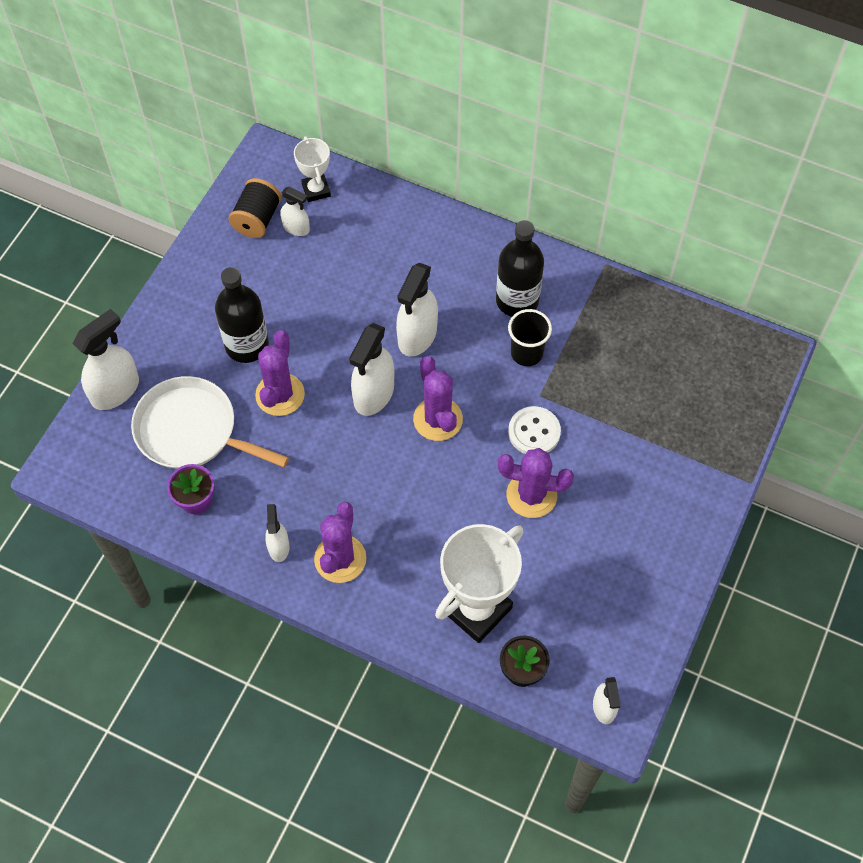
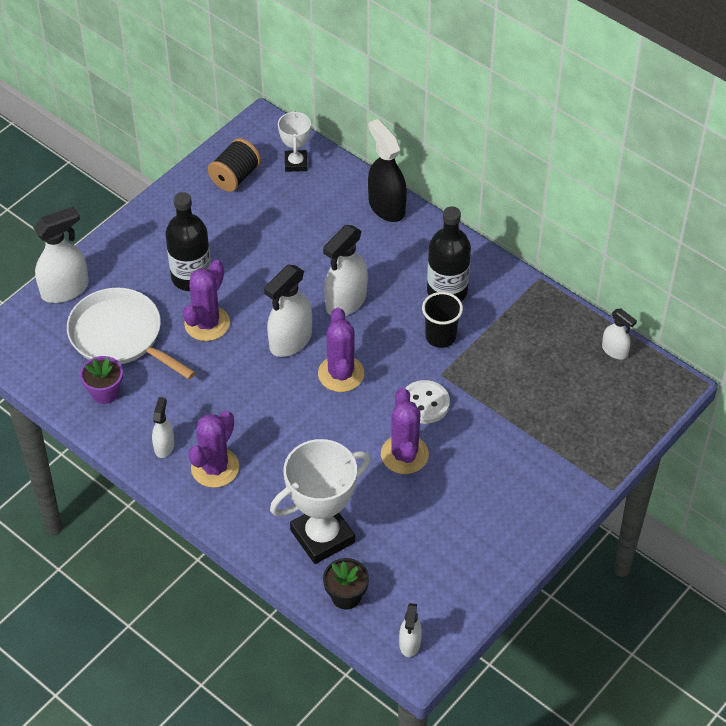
camera: 15 degrees right, 10 degrees down
white spray bottle [280,187,310,236] -> white spray bottle moved to [602,309,637,360]
purple cactus [498,448,574,518] -> purple cactus turned 60 degrees clockwise [381,388,429,474]
none -> black spray bottle [368,119,407,222]

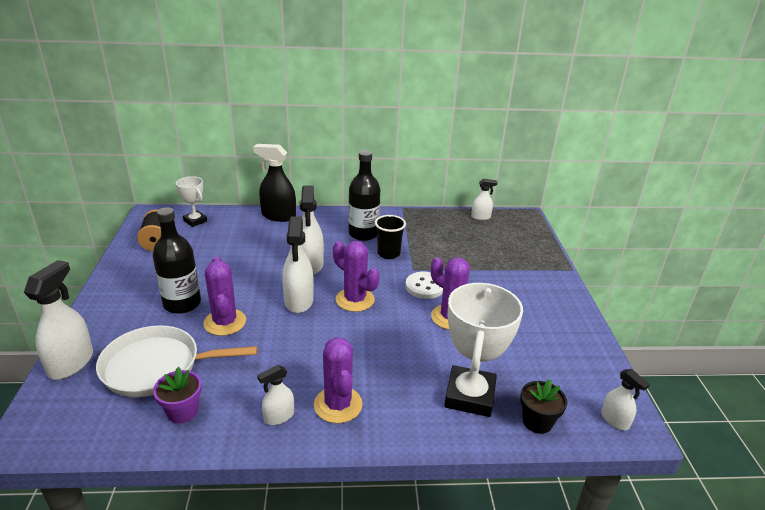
camera: 45 degrees left, 20 degrees down
white spray bottle [152,397,175,458] -> white spray bottle turned 90 degrees counterclockwise [257,365,294,425]

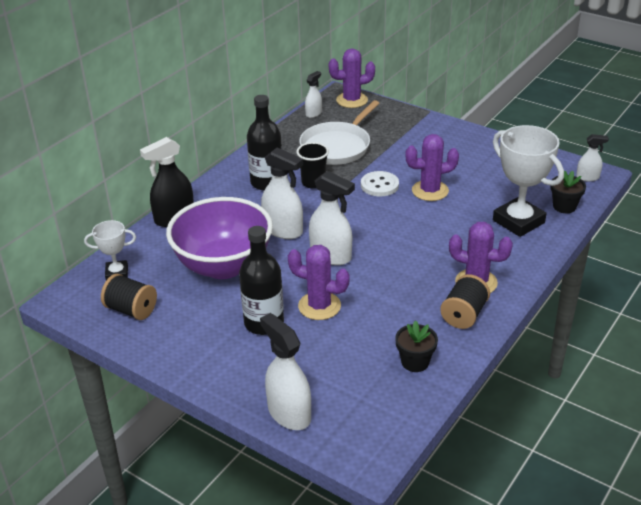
camera: 50 degrees left, 5 degrees up
white pan [96,325,257,397] -> white pan moved to [299,100,379,165]
purple flower pot [153,367,202,423] -> black flower pot [395,320,438,372]
white spray bottle [257,365,294,425] -> black spool [440,274,490,329]
purple cactus [333,241,380,312] -> purple cactus moved to [329,49,375,108]
none -> purple bowl [166,197,273,279]

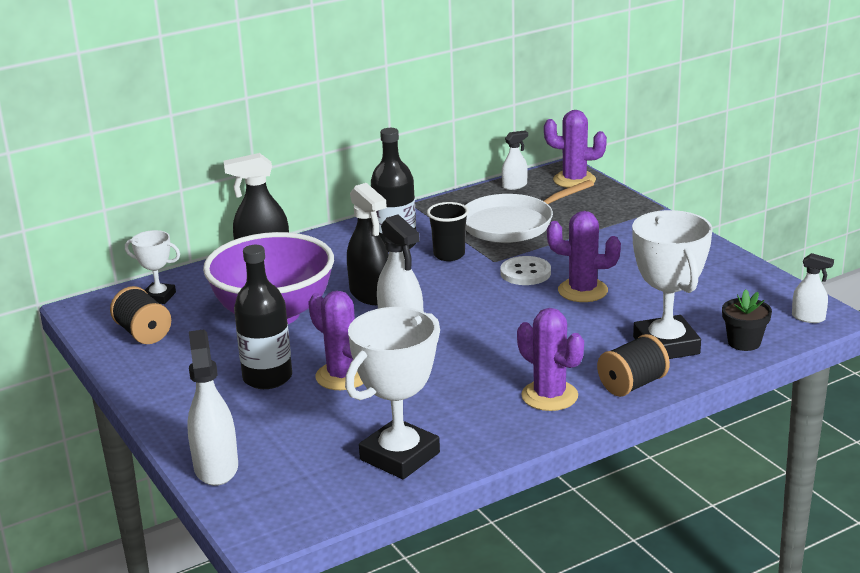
camera: 25 degrees right, 10 degrees down
white spray bottle [261,147,303,239] -> black spray bottle [347,183,389,305]
black flower pot [395,320,438,372] -> white trophy [345,307,440,479]
black spool [440,274,490,329] -> black spool moved to [597,334,670,397]

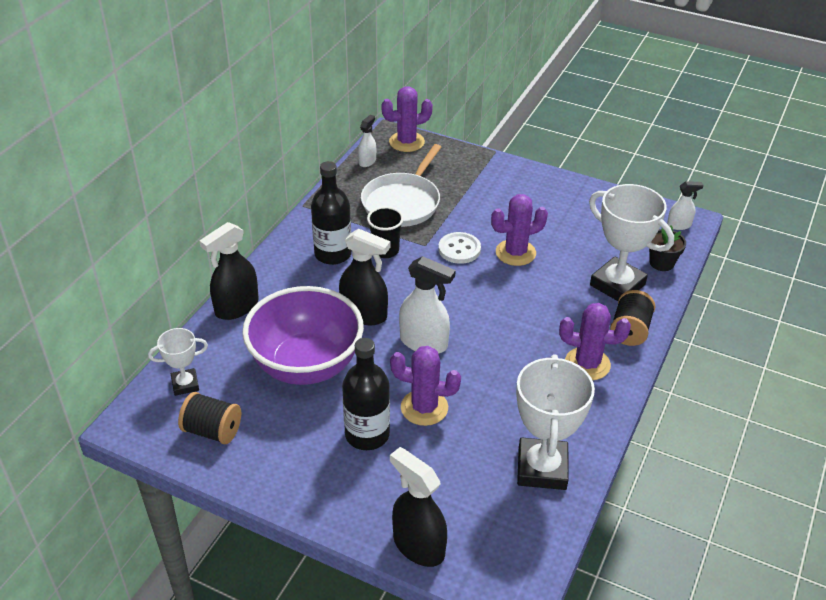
camera: 35 degrees left, 15 degrees up
white spray bottle [187,329,238,486] -> black spray bottle [390,447,447,567]

